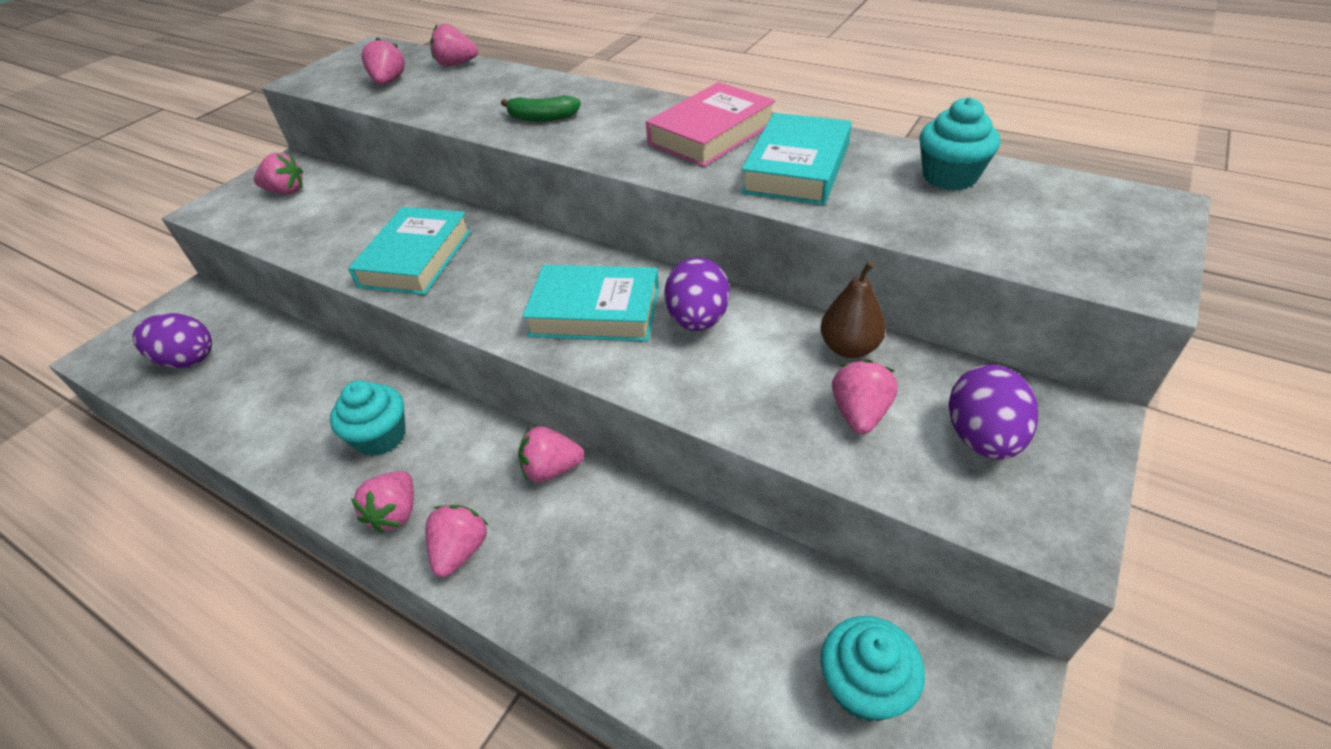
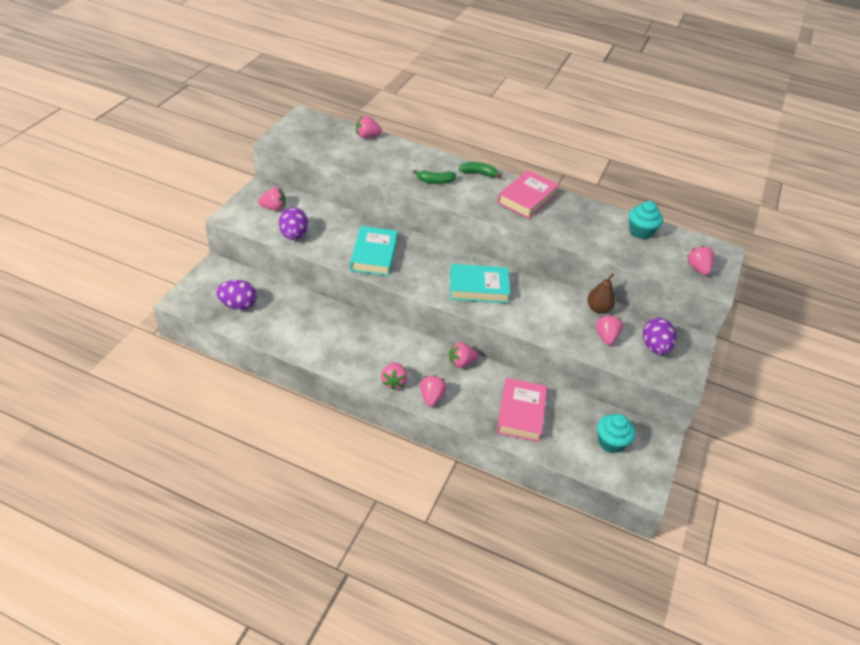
camera: 15 degrees left, 0 degrees up
turquoise cupcake [330,380,405,456] -> none
pink strawberry [362,38,405,85] -> pink strawberry moved to [687,245,714,275]
purple egg [664,257,730,331] -> purple egg moved to [279,207,308,240]
turquoise book [741,113,852,205] -> none
none -> green banana [459,162,501,179]
none -> pink book [496,378,547,442]

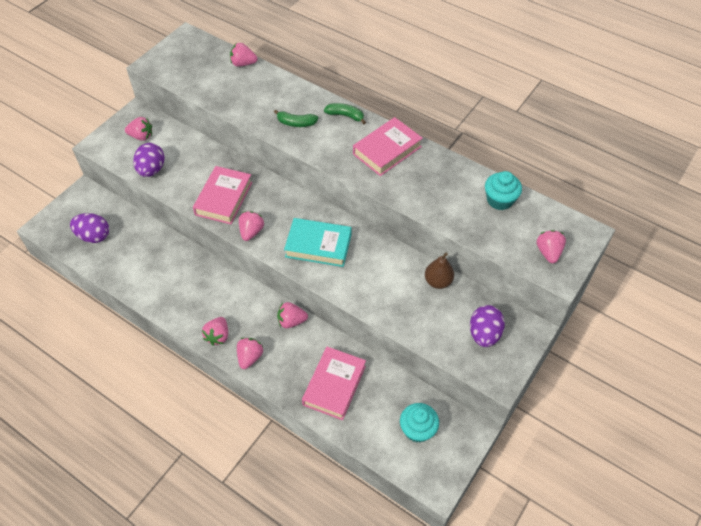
camera: 15 degrees right, 10 degrees up
turquoise book [350,226,398,276] -> pink book [193,166,252,224]
pink strawberry [596,315,623,345] -> pink strawberry moved to [239,211,264,241]

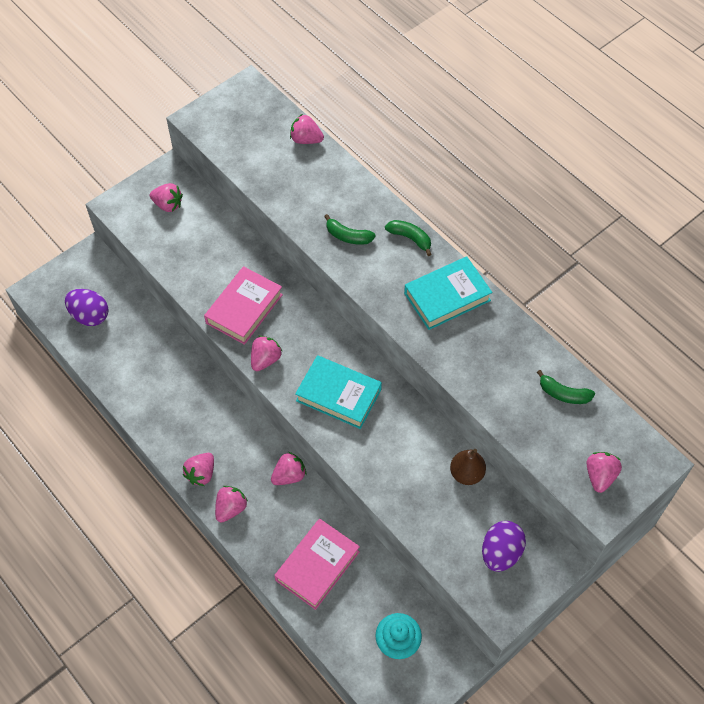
camera: 15 degrees right, 5 degrees up
purple egg [133,143,165,177] -> none
pink strawberry [277,302,308,328] -> pink strawberry turned 135 degrees clockwise [271,452,306,485]
pink book [353,117,423,176] -> turquoise book [404,256,493,330]
turquoise cupcake [485,171,522,210] -> green banana [537,370,595,404]

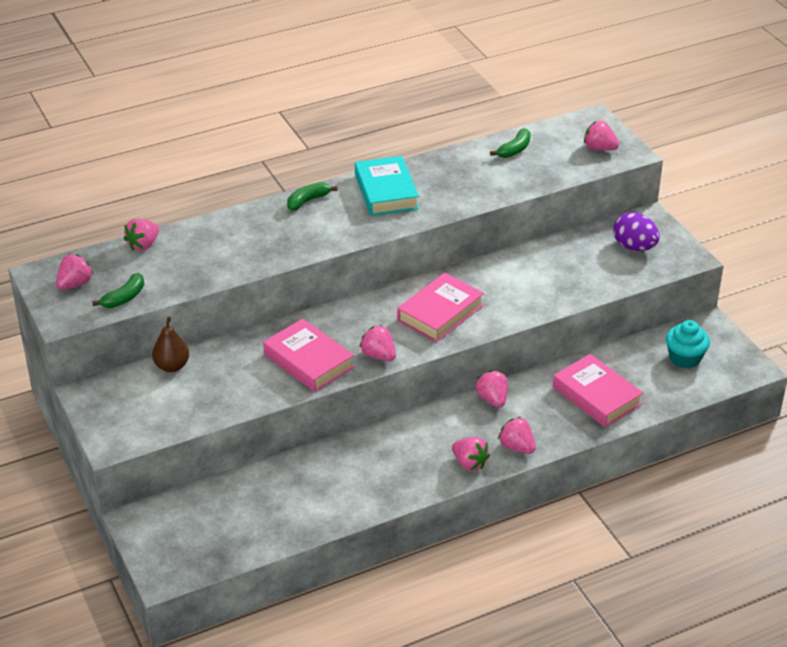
camera: 75 degrees left, 20 degrees down
purple egg [65,289,108,326] -> none
pink strawberry [150,183,183,212] -> pink strawberry moved to [56,254,94,290]
turquoise book [295,355,382,429] -> pink book [397,273,484,342]
green banana [324,214,376,245] -> green banana moved to [92,273,144,308]
brown pear [450,449,486,485] -> brown pear moved to [152,316,189,372]

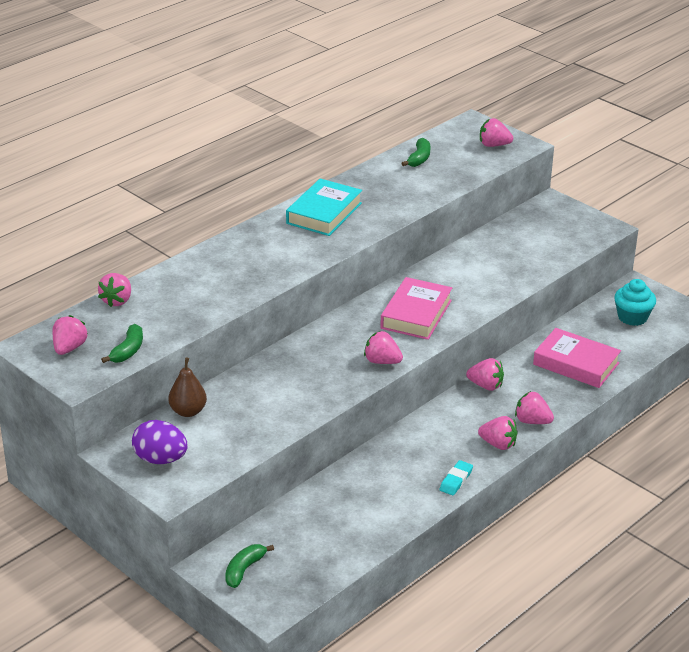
camera: 20 degrees left, 5 degrees down
pink book [263,319,354,392] -> none
green banana [287,182,338,211] -> green banana moved to [225,544,274,588]
turquoise book [355,156,419,216] -> turquoise book turned 60 degrees clockwise [286,178,362,236]
pink strawberry [475,370,508,408] -> pink strawberry turned 150 degrees clockwise [466,358,504,391]
purple egg [613,212,660,251] -> purple egg moved to [132,420,188,464]
none -> turquoise eraser [440,460,473,495]

